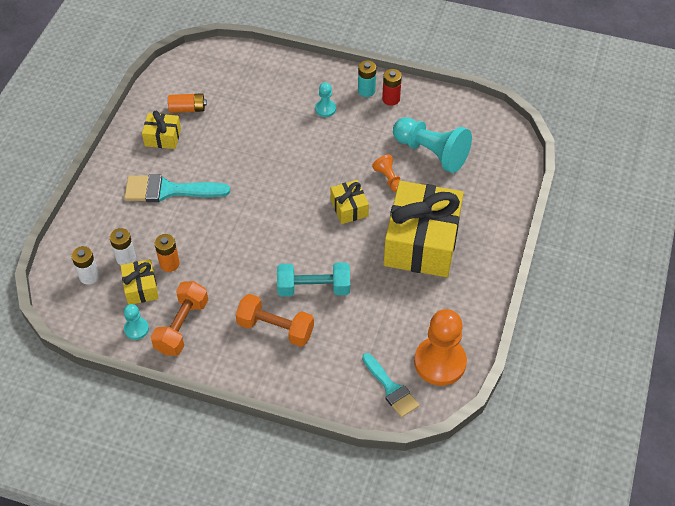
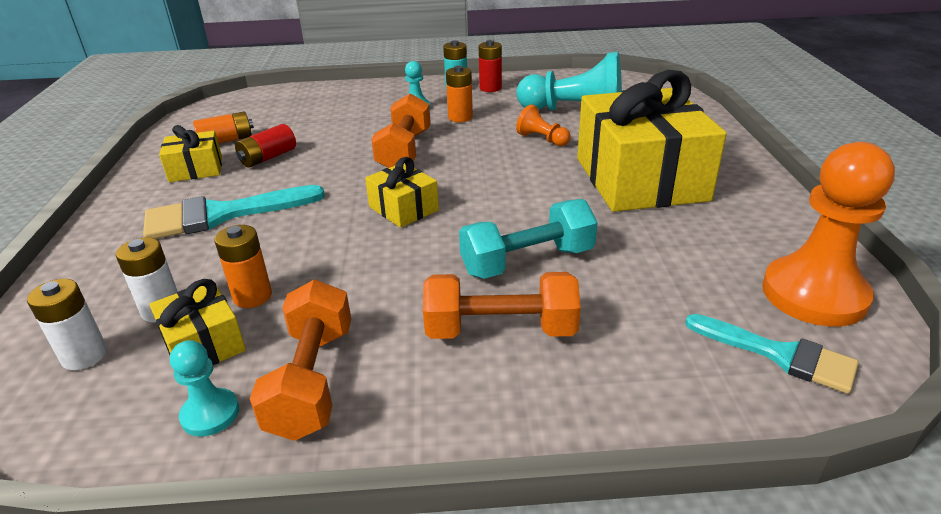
camera: 20 degrees left, 20 degrees down
yellow gift [330,180,369,224] -> yellow gift moved to [365,157,439,228]
none -> red battery [235,124,296,168]
none -> orange dumbbell [371,93,431,168]
none -> orange battery [446,66,473,122]

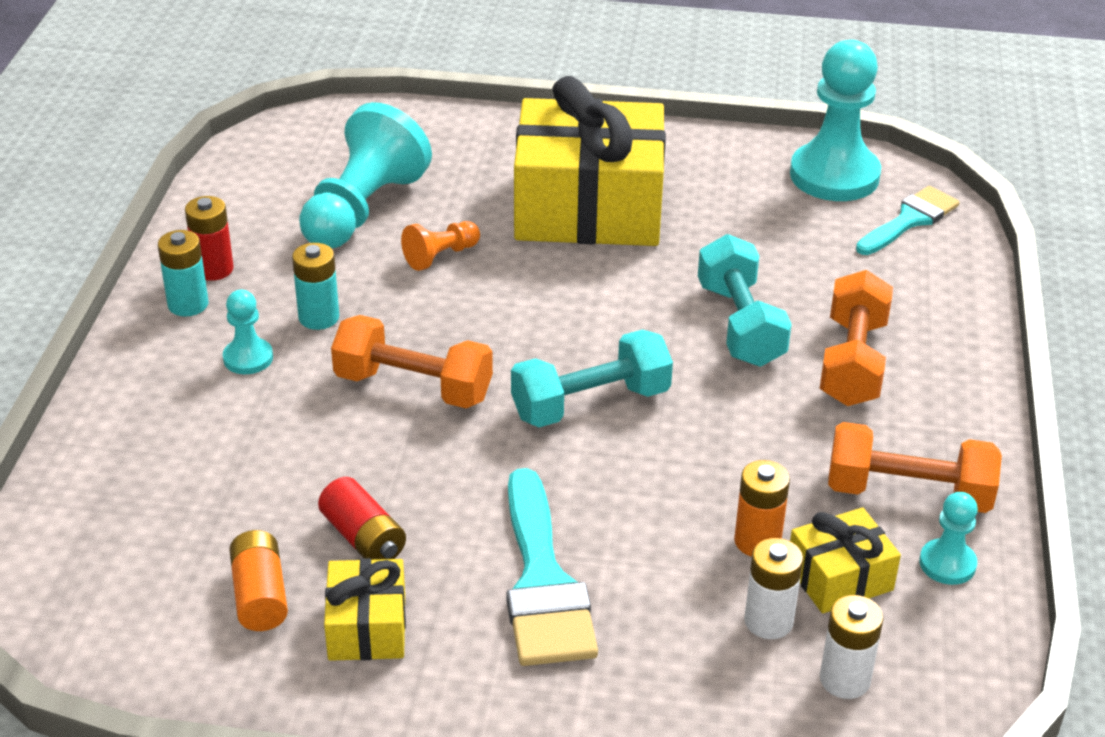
camera: 80 degrees left, 5 degrees up
yellow gift [365,157,439,228] -> turquoise dumbbell [511,330,673,427]
orange battery [446,66,473,122] -> turquoise battery [292,243,339,330]
orange pawn [762,142,895,327] -> turquoise pawn [790,40,881,201]

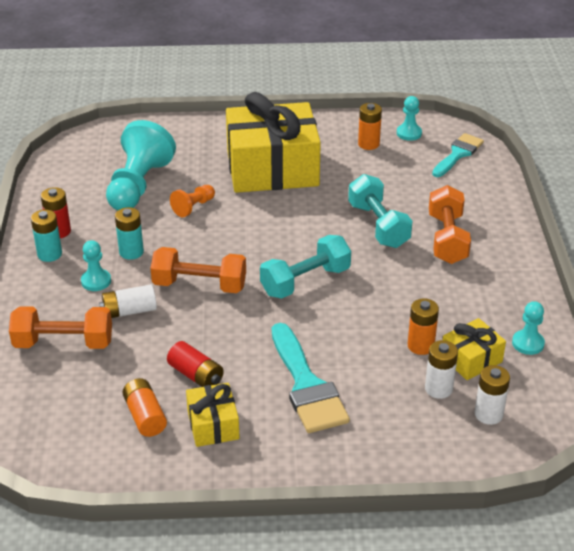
camera: 10 degrees left, 0 degrees up
turquoise pawn [790,40,881,201] -> turquoise pawn [397,96,422,141], size x0.48
orange dumbbell [828,422,1002,513] -> orange dumbbell moved to [9,306,112,349]
none -> white battery [99,285,157,318]
none -> orange battery [358,103,382,150]

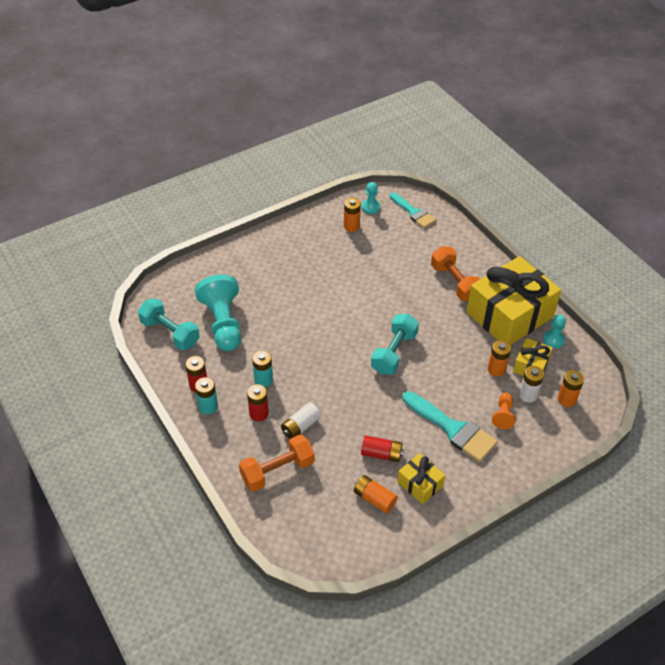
camera: 30 degrees left, 10 degrees up
turquoise pawn [81,240,111,291] -> red battery [247,384,269,421]
orange dumbbell [150,247,246,293] -> none
orange pawn [170,185,215,217] -> orange pawn moved to [492,393,515,429]
yellow gift [226,92,321,193] -> yellow gift moved to [467,256,561,345]
turquoise dumbbell [348,174,413,248] -> turquoise dumbbell moved to [138,298,200,350]
turquoise brush [432,133,484,177] -> turquoise brush turned 135 degrees clockwise [390,192,436,228]
white battery [475,365,510,425] -> orange battery [558,370,584,407]

